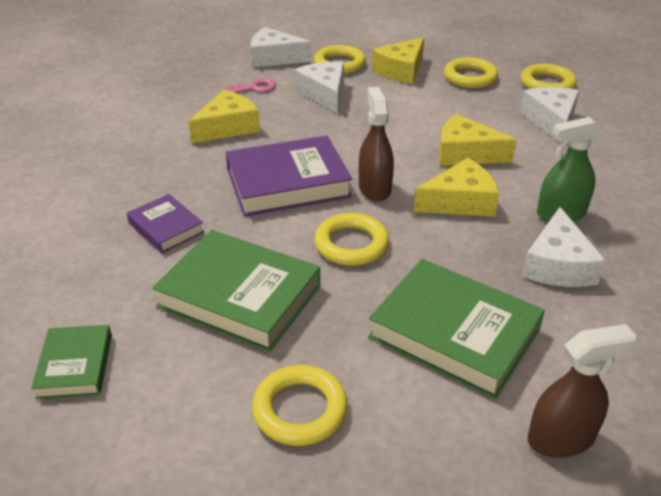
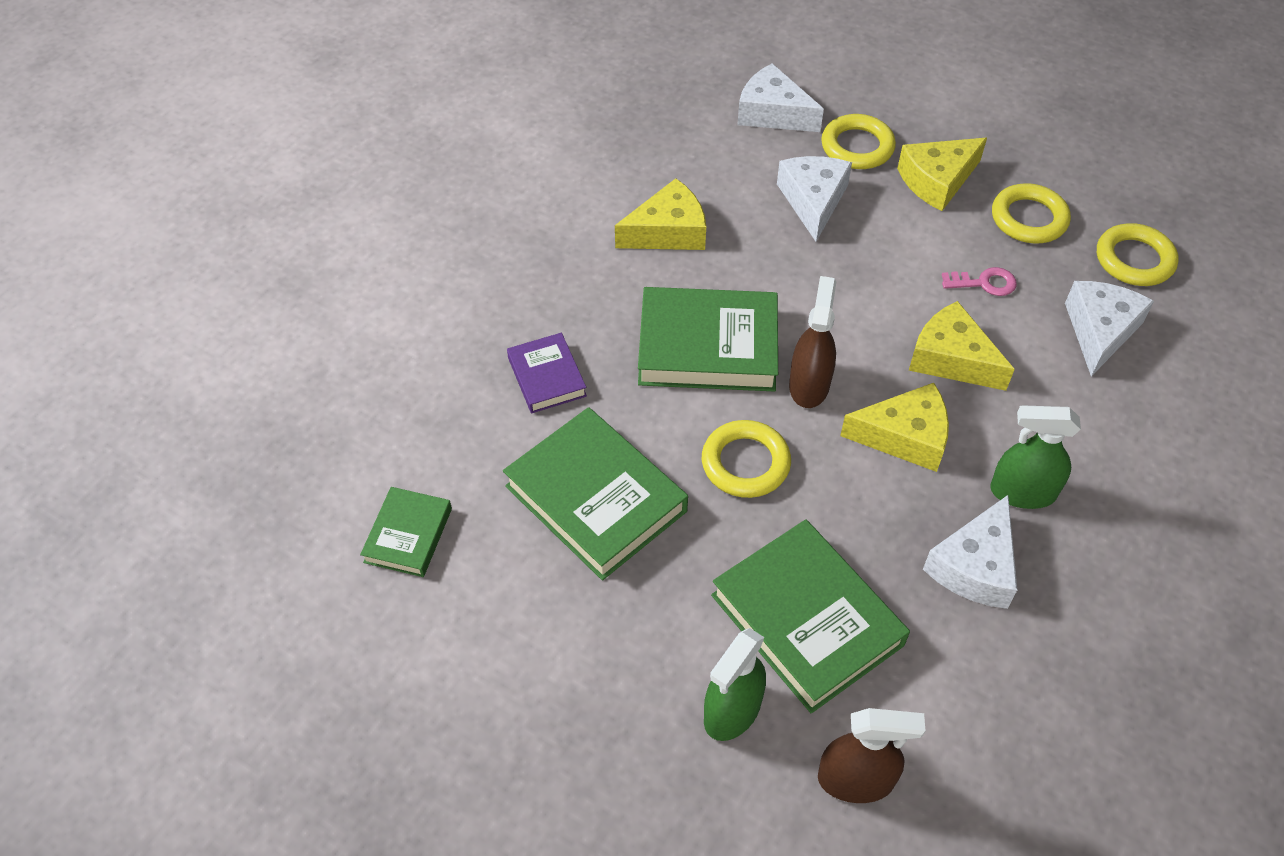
camera: 20 degrees right, 15 degrees up
pink key [225,78,276,93] -> pink key moved to [942,267,1017,296]
purple book [225,136,352,217] -> green book [638,287,778,392]
yellow ring [252,365,348,446] -> none
none -> green spray bottle [704,628,766,741]

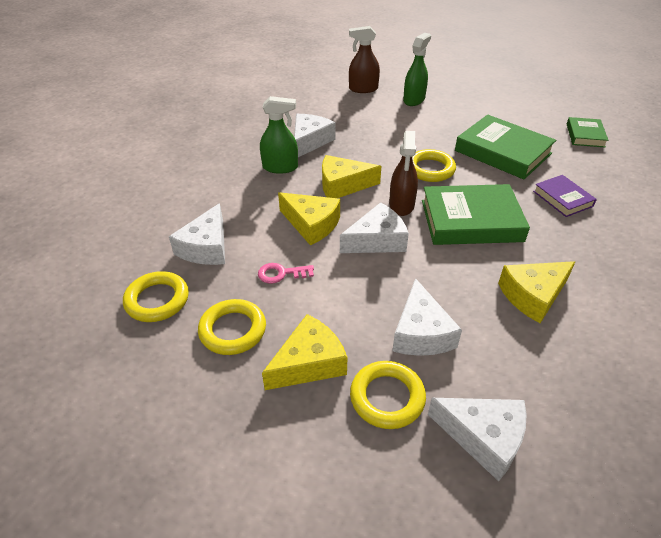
camera: 175 degrees right, 10 degrees down
green book [711,519,910,713] -> none
none -> white cheese [340,202,409,253]

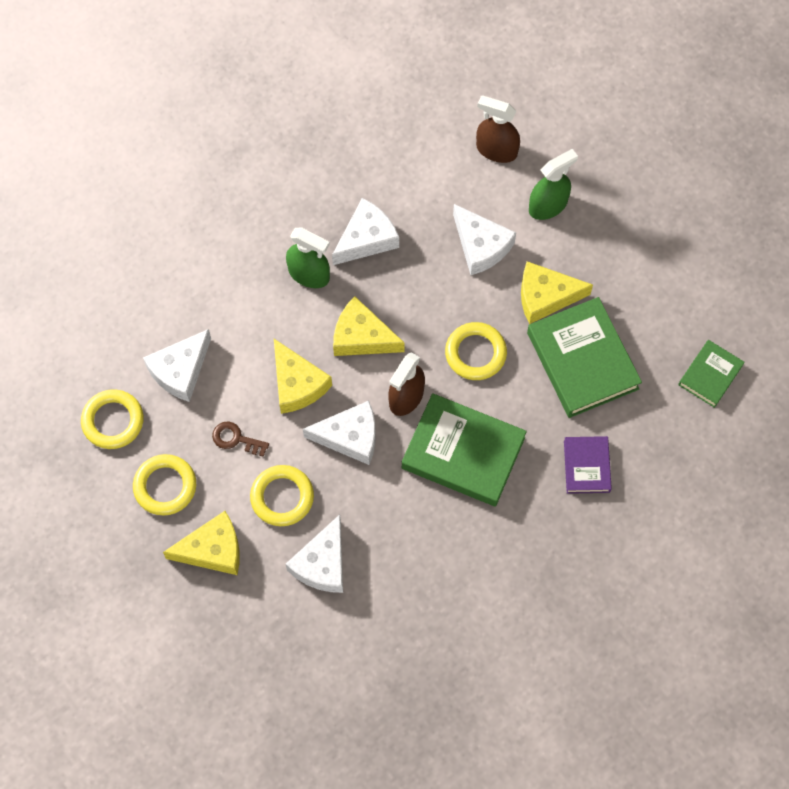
camera: 25 degrees right, 25 degrees up
pink key [258,263,314,284] -> brown key [212,422,269,457]
yellow ring [350,361,426,429] -> yellow ring moved to [250,465,314,526]
white cheese [428,398,527,481] -> white cheese moved to [453,204,516,275]
yellow cheese [498,261,575,323] -> yellow cheese moved to [521,261,593,324]

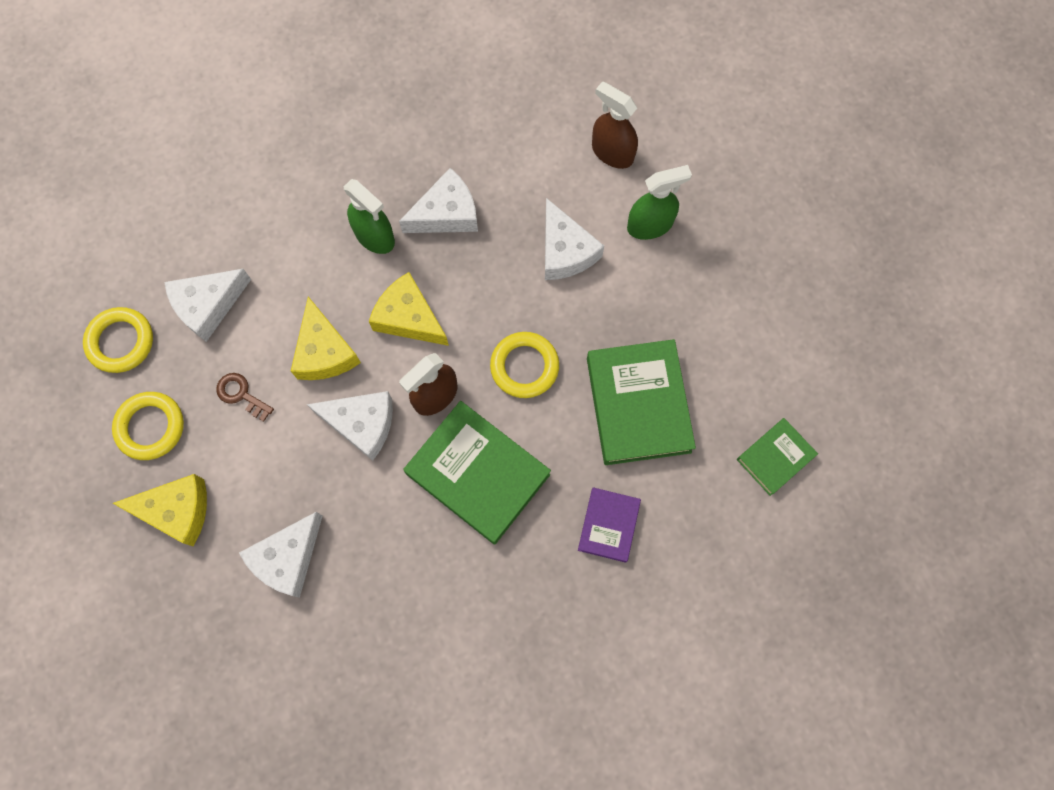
camera: 15 degrees right, 5 degrees up
yellow ring [250,465,314,526] -> none
yellow cheese [521,261,593,324] -> none

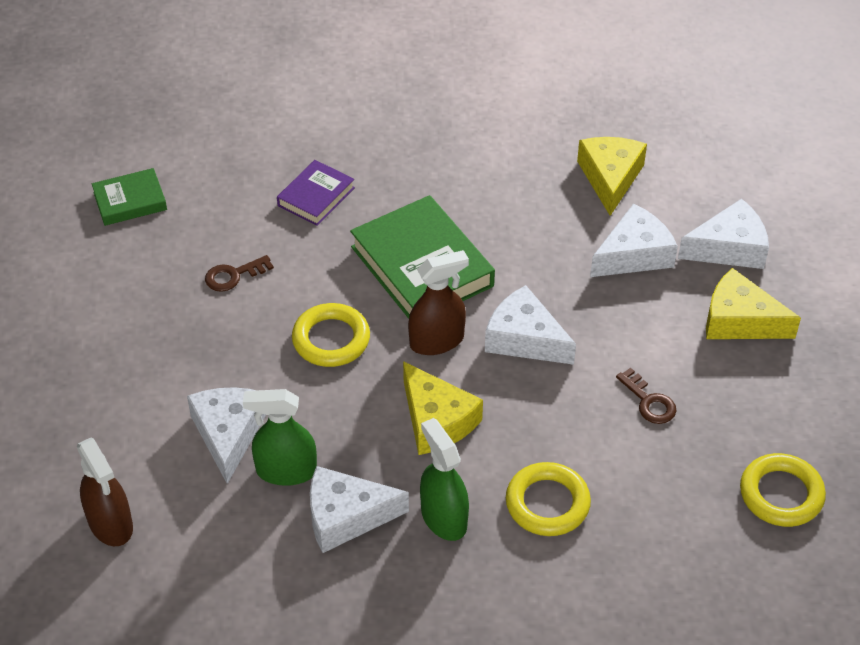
camera: 160 degrees left, 25 degrees down
yellow ring [112,392,184,460] -> yellow ring moved to [506,462,591,536]
white cheese [164,269,251,342] -> white cheese moved to [678,199,769,269]
yellow cheese [291,297,361,380] -> yellow cheese moved to [577,137,647,216]
green book [587,339,696,465] -> brown key [205,255,274,292]
green spray bottle [627,165,692,240] -> green spray bottle moved to [243,389,317,486]

